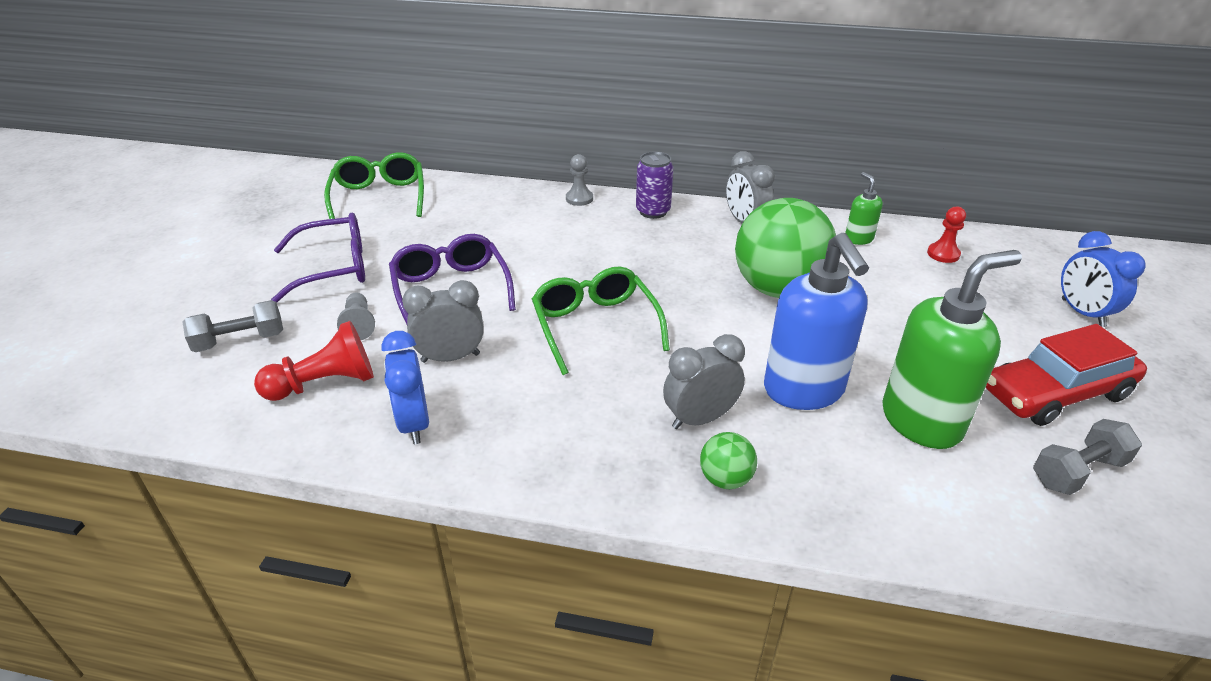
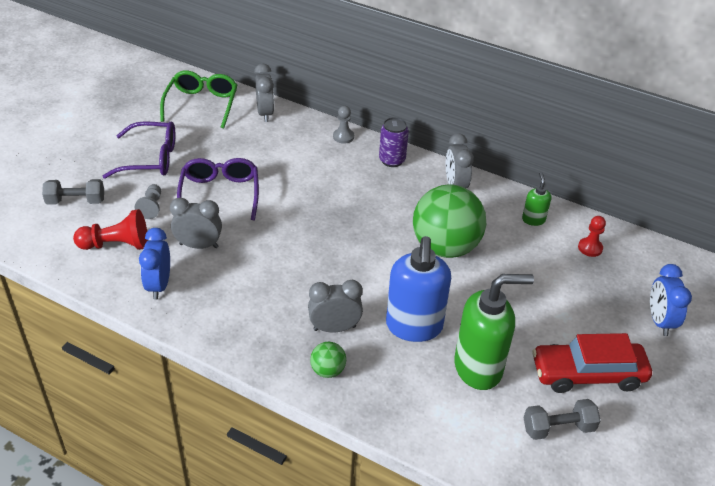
camera: 15 degrees right, 5 degrees up
green glasses [532,266,670,375] -> none
none -> grey clock [254,63,274,122]

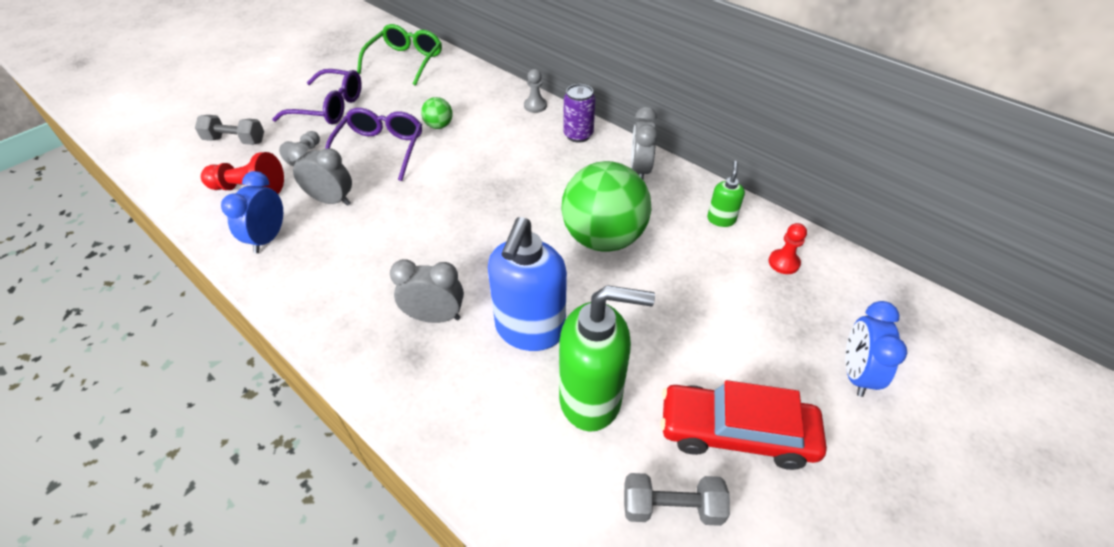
camera: 15 degrees right, 5 degrees up
grey clock [254,63,274,122] -> none
green ball [310,342,346,378] -> green ball moved to [421,97,452,129]

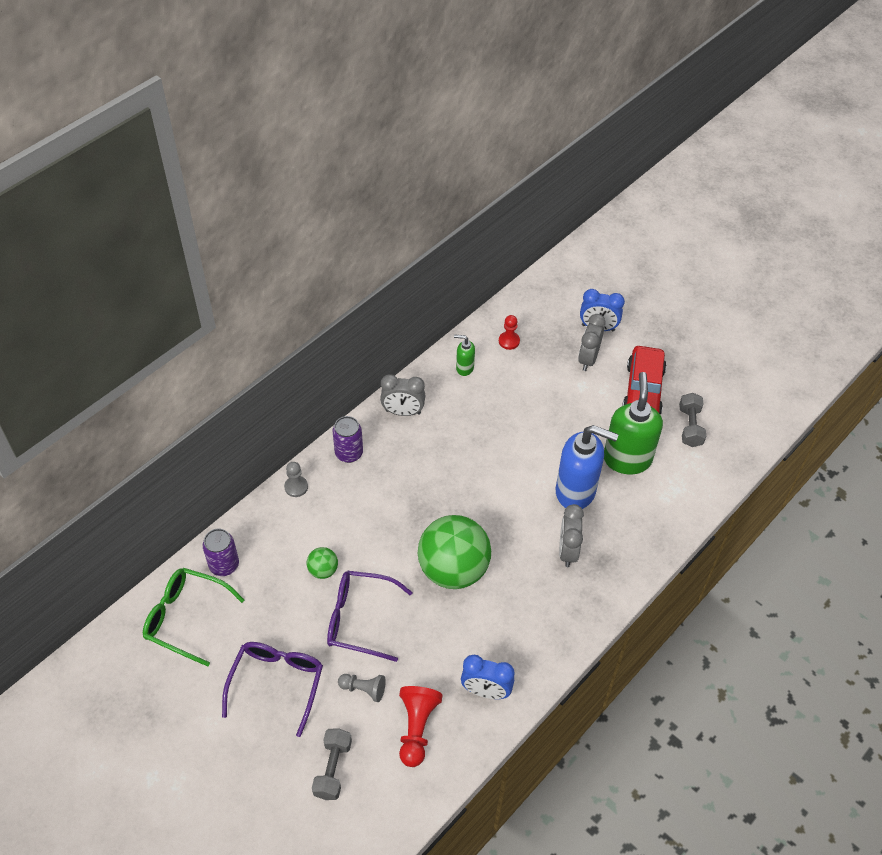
camera: 90 degrees left, 5 degrees up
grey clock [288,142,352,206] -> grey clock moved to [578,314,606,371]
green ball [561,161,652,252] -> green ball moved to [418,515,491,589]
none -> purple can [203,529,239,576]

